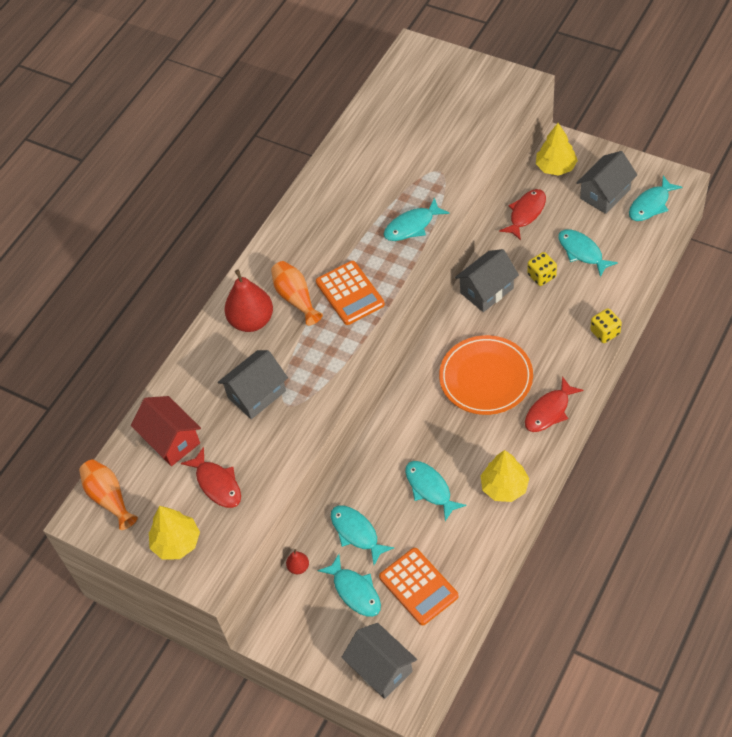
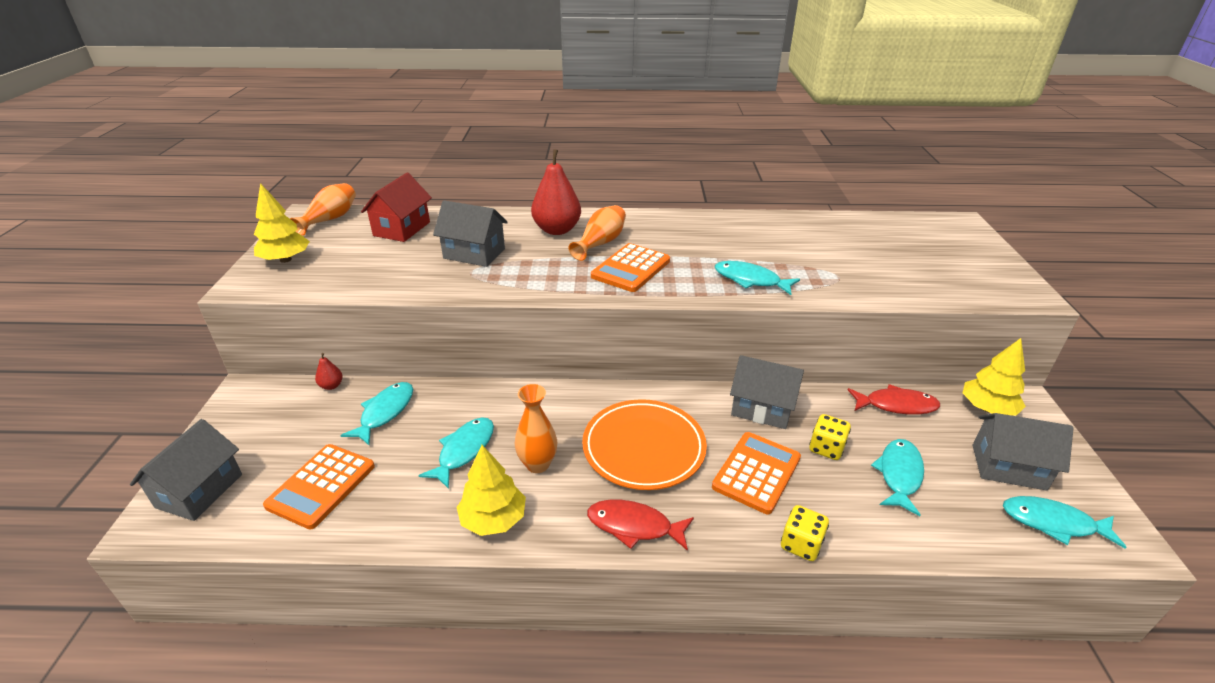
camera: 55 degrees right, 20 degrees down
red fish [181,447,241,508] -> none
turquoise fish [318,554,381,617] -> none
none -> orange vase [515,384,557,473]
none -> orange calculator [712,432,801,514]

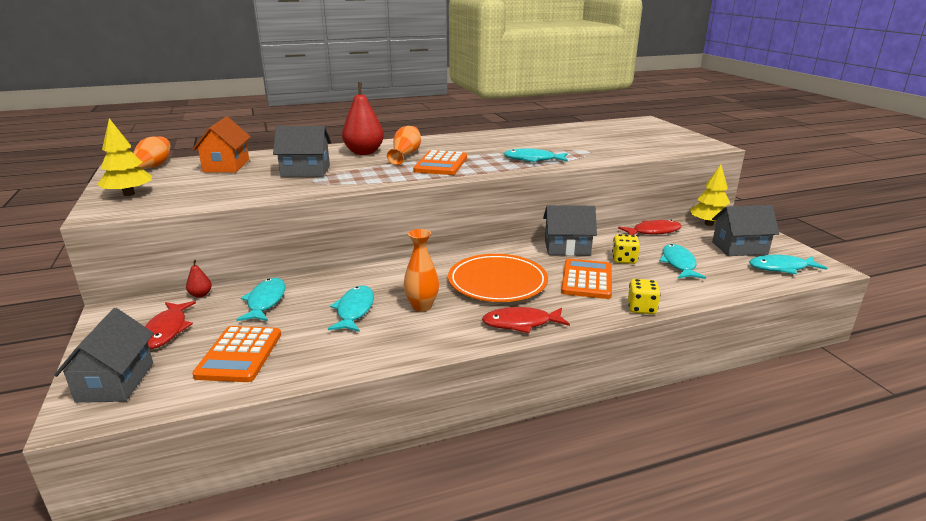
camera: 20 degrees left, 10 degrees down
red house [361,173,432,242] -> orange house [192,117,251,173]
yellow tree [457,445,526,536] -> none
none -> red fish [144,301,196,349]

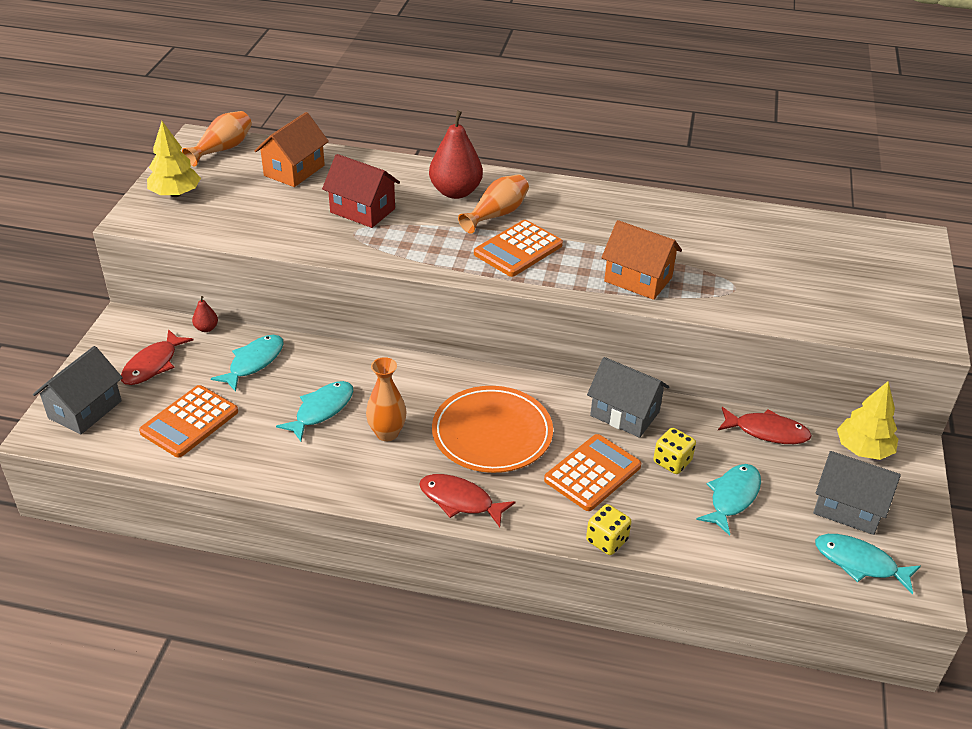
camera: 30 degrees right, 15 degrees up
grey house [273,126,331,177] -> red house [322,154,400,228]
turquoise fish [503,148,568,162] -> orange house [601,220,682,300]

